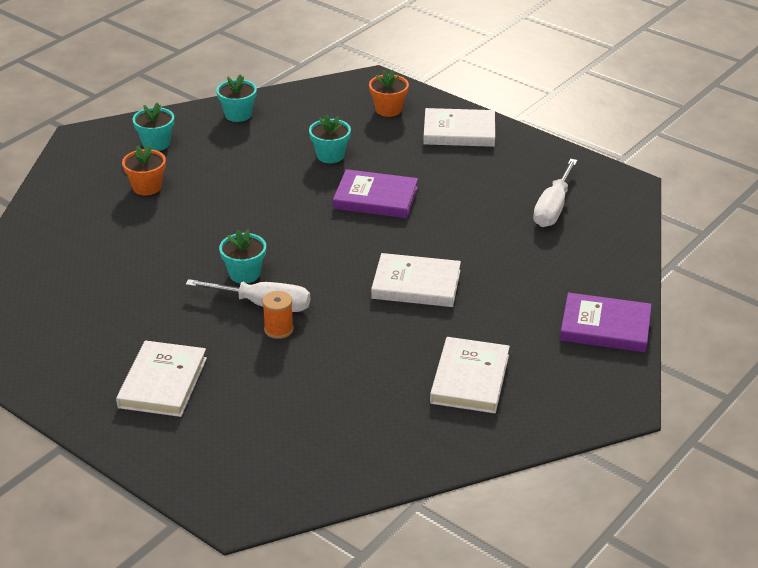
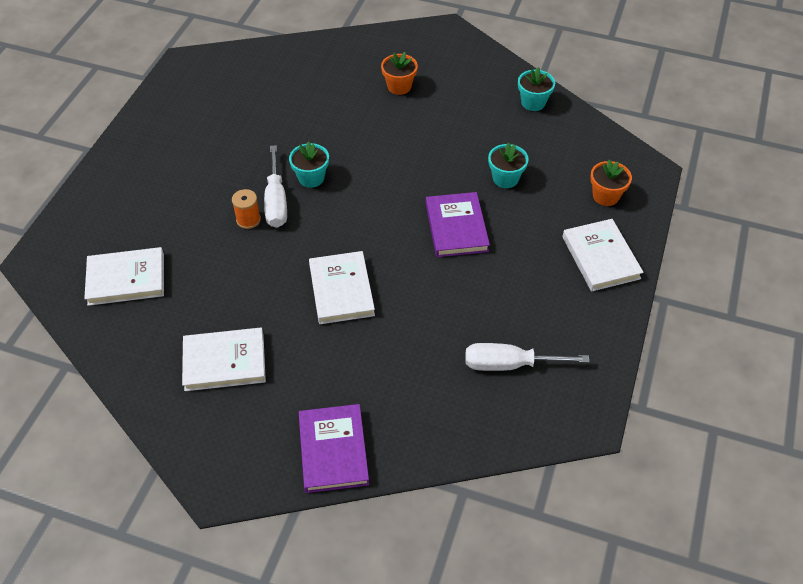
camera: 70 degrees right, 15 degrees up
white book [116,341,207,417] -> white book moved to [84,247,164,306]
turquoise flower pot [133,102,174,151] -> none

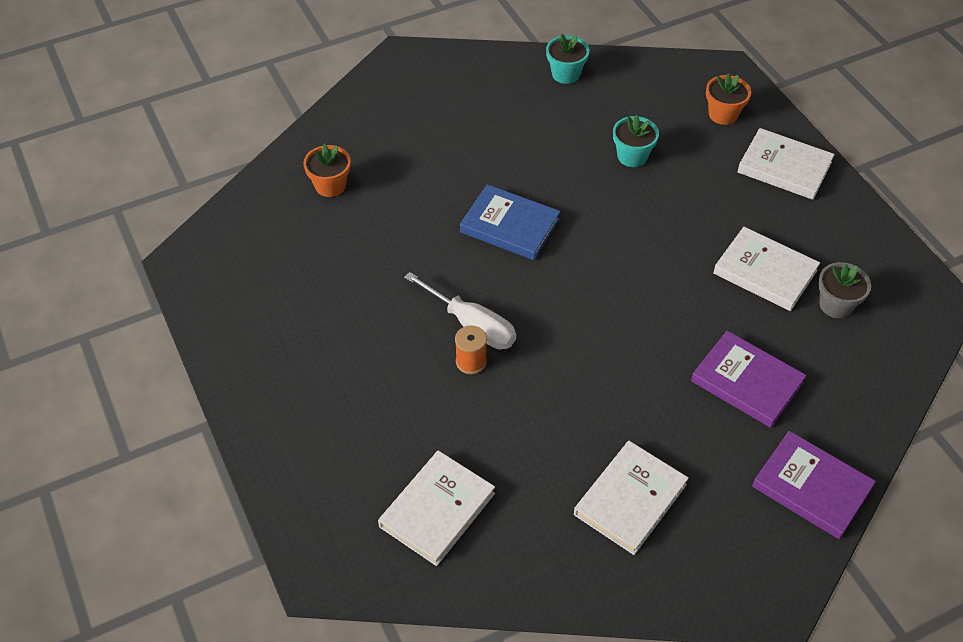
camera: 45 degrees left, 0 degrees up
turquoise flower pot [289,141,329,188] -> none
white book [309,251,375,324] -> white book moved to [713,227,820,311]
orange flower pot [381,52,418,95] -> orange flower pot moved to [304,143,351,197]
purple book [426,192,490,257] -> purple book moved to [691,331,806,428]
white screwdriver [465,343,589,371] -> grey flower pot [818,262,871,318]
none -> blue book [460,184,560,260]

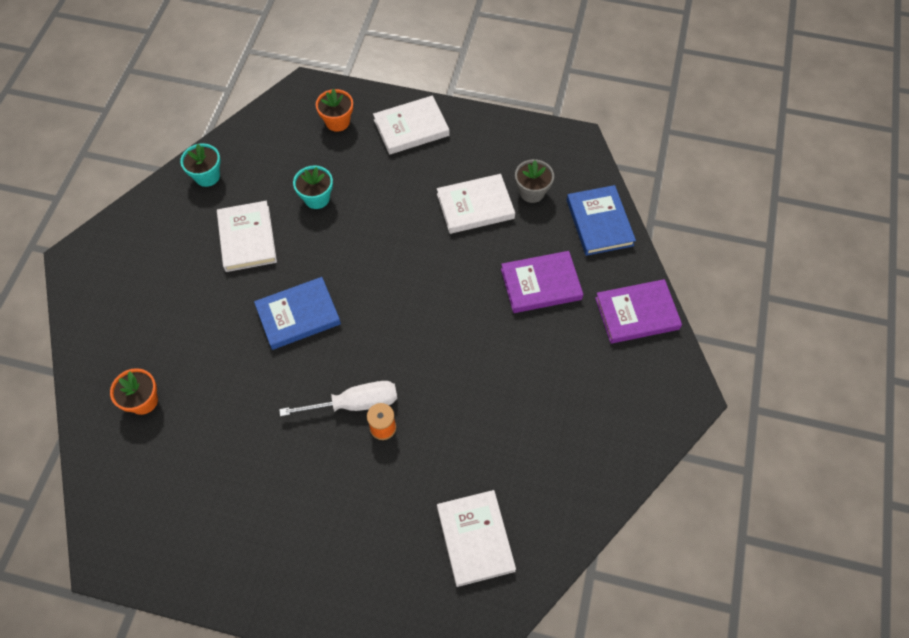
camera: 50 degrees left, 10 degrees up
white book [574,441,689,555] -> white book moved to [217,201,277,272]
none -> blue book [567,185,636,256]

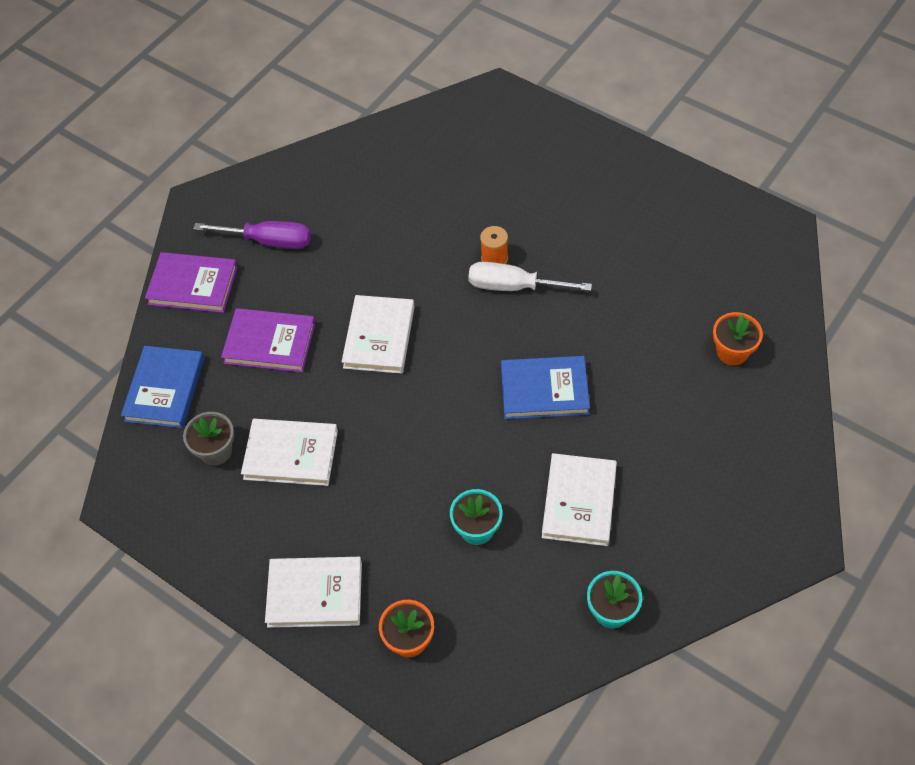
camera: 155 degrees left, 5 degrees down
white book [437,490,516,587] -> white book moved to [342,295,414,374]
none -> purple screwdriver [193,221,311,249]

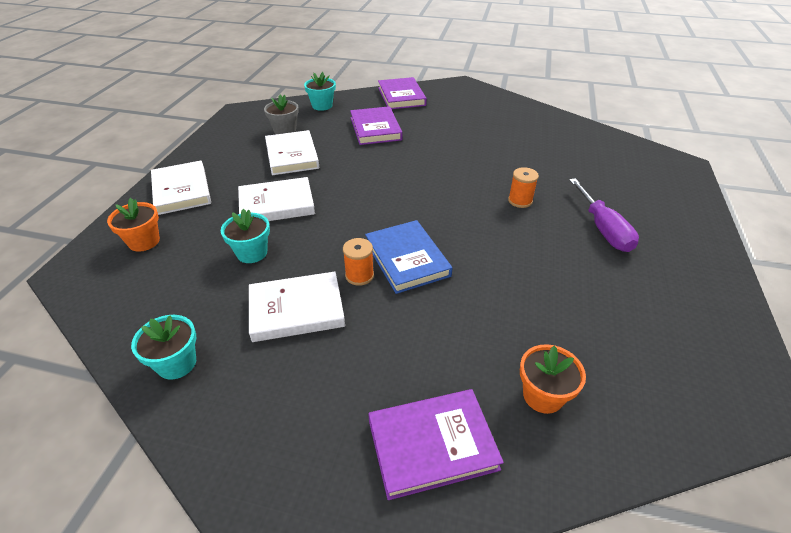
camera: 65 degrees right, 15 degrees down
blue book [121,346,204,428] -> turquoise flower pot [304,72,336,111]
purple screwdriver [193,221,311,249] -> purple screwdriver moved to [569,178,639,252]
white book [342,295,414,374] -> white book moved to [238,177,315,221]
white screwdriver [468,262,592,291] -> none
none -> orange spool [343,238,374,286]
none -> purple book [368,389,504,500]

